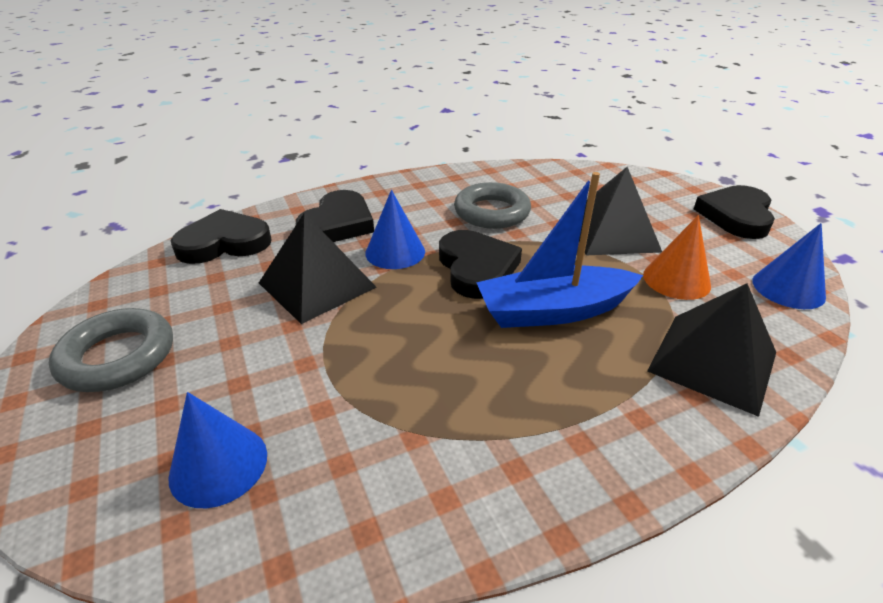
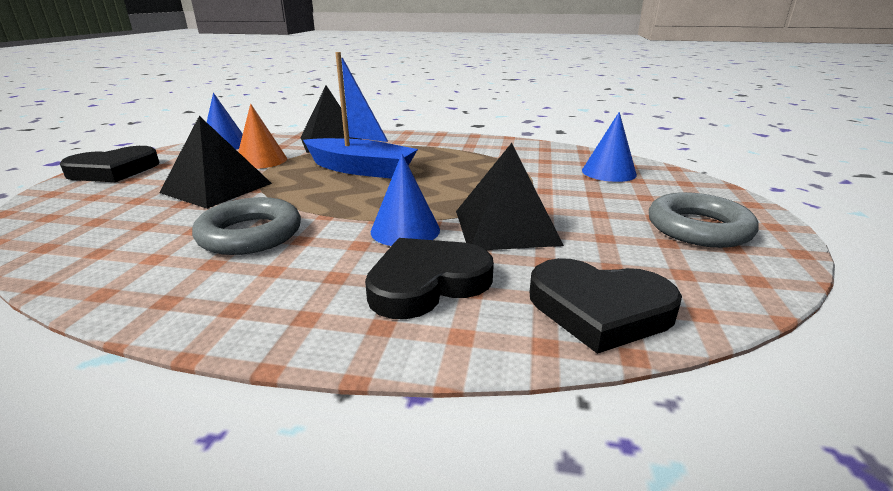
camera: 145 degrees left, 10 degrees down
black heart [439,230,522,299] -> none

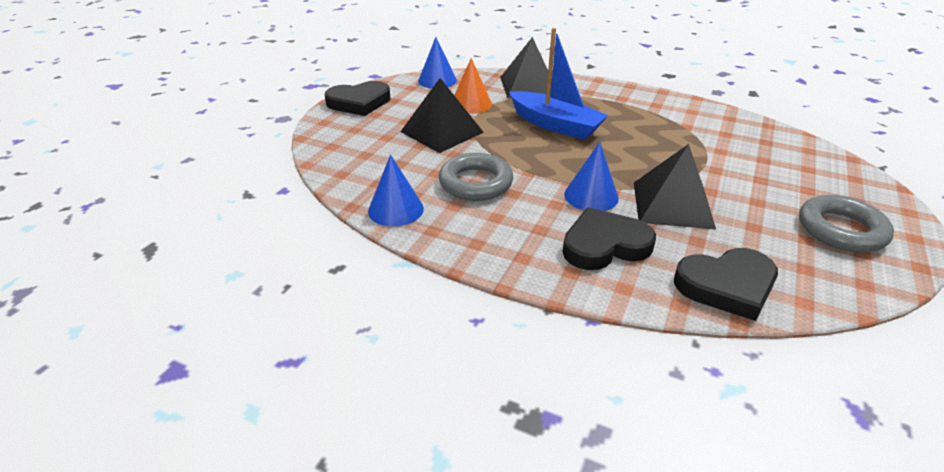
camera: 15 degrees right, 10 degrees up
black heart [529,258,682,354] -> black heart turned 45 degrees counterclockwise [674,248,778,321]
blue cone [582,112,637,182] -> blue cone moved to [368,154,424,227]

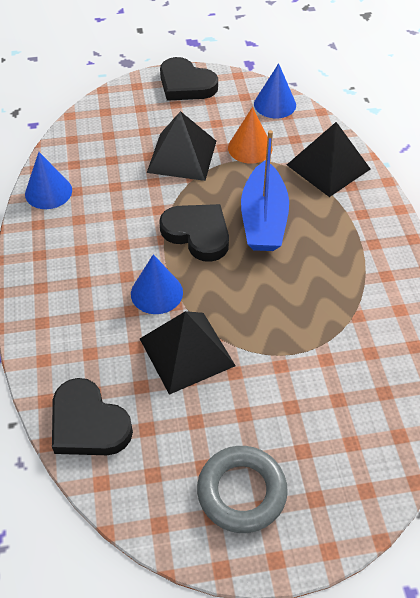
camera: 55 degrees right, 15 degrees up
grey ring [439,153,513,201] -> none
black heart [563,207,656,270] -> black heart moved to [159,204,229,262]

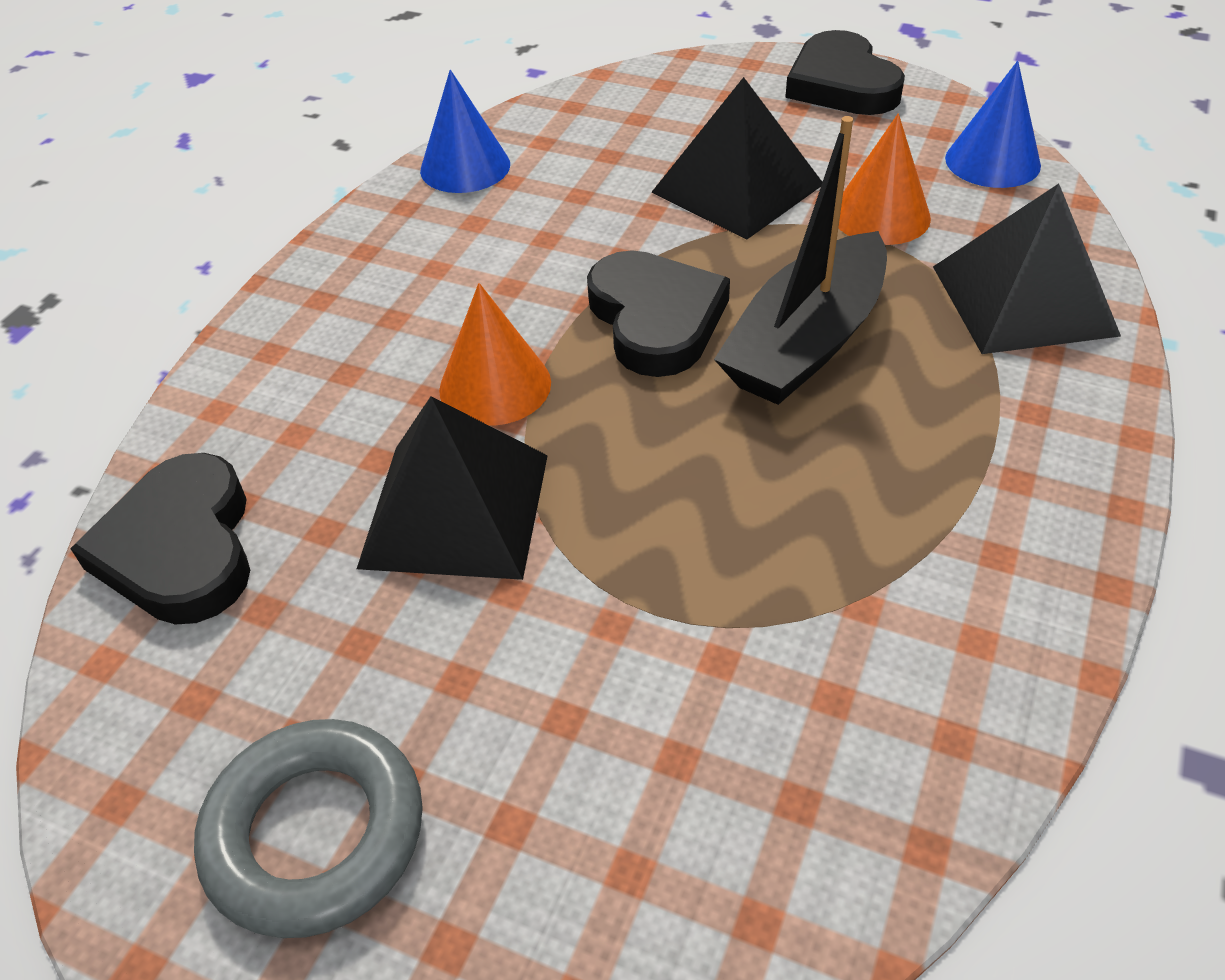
camera: 35 degrees right, 5 degrees down
blue cone [131,254,183,314] -> orange cone [439,283,551,426]
blue boat [241,130,289,251] -> black boat [714,116,887,405]

